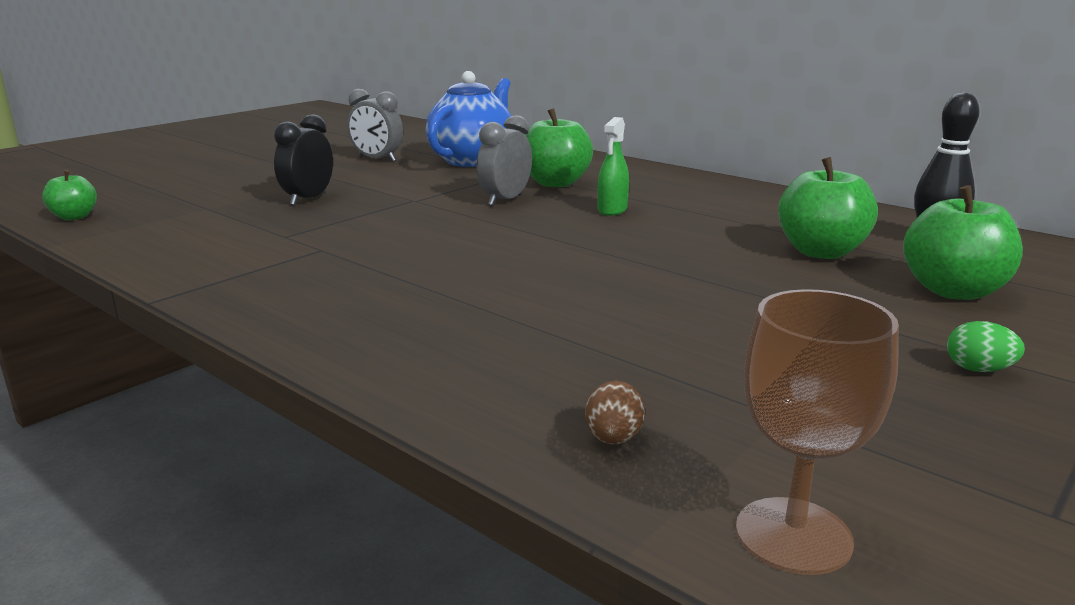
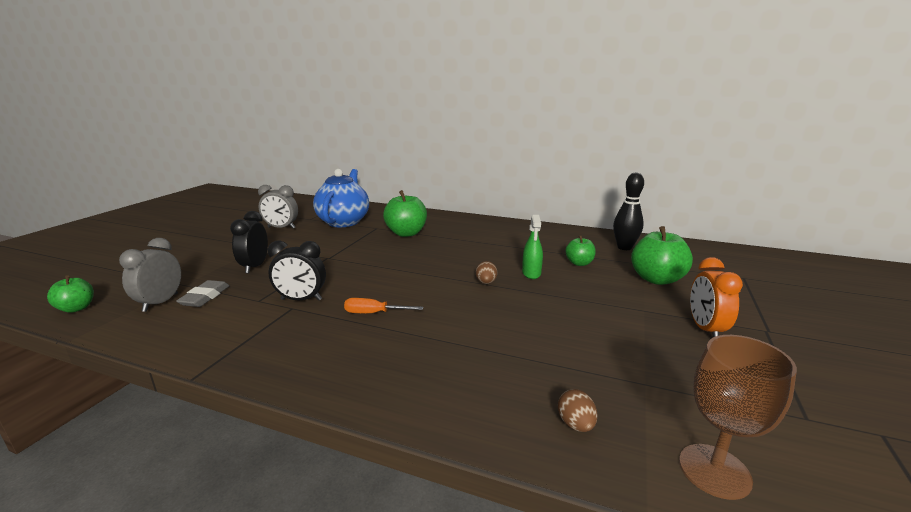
camera: 20 degrees left, 0 degrees up
grey clock [477,115,532,206] -> grey clock moved to [119,238,181,312]
green spray bottle [598,117,629,216] -> green spray bottle moved to [522,215,543,279]
green apple [778,157,878,259] -> green apple [565,235,596,266], size x0.58
green egg [947,321,1025,372] -> orange clock [690,257,743,337]
none -> grey eraser [176,280,230,307]
none -> black clock [268,240,326,300]
none -> orange screwdriver [344,298,423,313]
none -> brown egg [476,261,497,284]

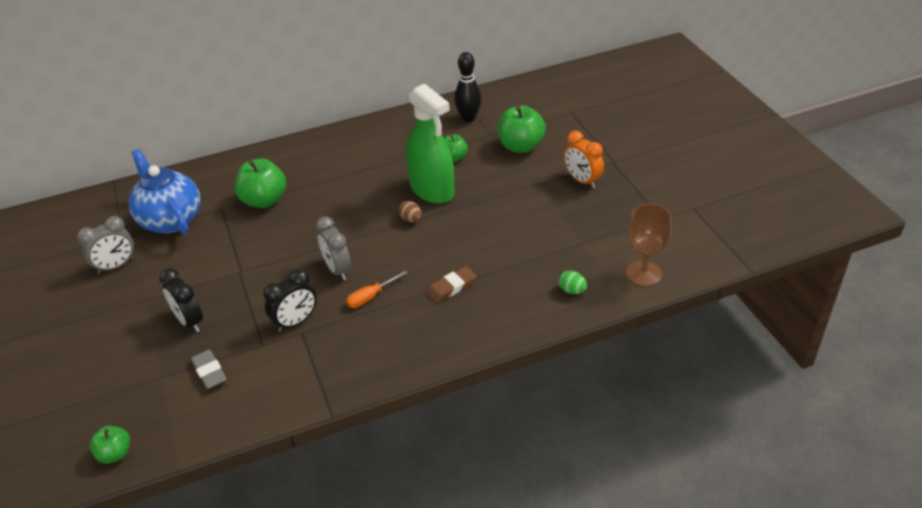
camera: 40 degrees left, 20 degrees up
grey clock [119,238,181,312] -> grey clock moved to [316,216,351,281]
green spray bottle [522,215,543,279] -> green spray bottle [406,83,455,204], size x2.07
brown egg [558,389,597,432] -> green egg [559,271,587,294]
none -> brown eraser [426,266,476,303]

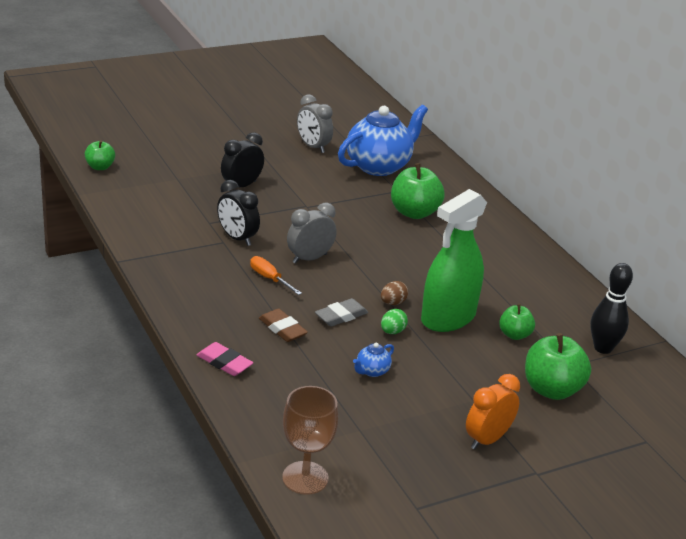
camera: 80 degrees right, 10 degrees down
grey eraser [191,349,227,389] -> grey eraser moved to [315,298,368,327]
green egg [559,271,587,294] -> green egg moved to [381,309,408,334]
none -> pink eraser [197,342,253,376]
none -> blue teapot [353,342,394,377]

